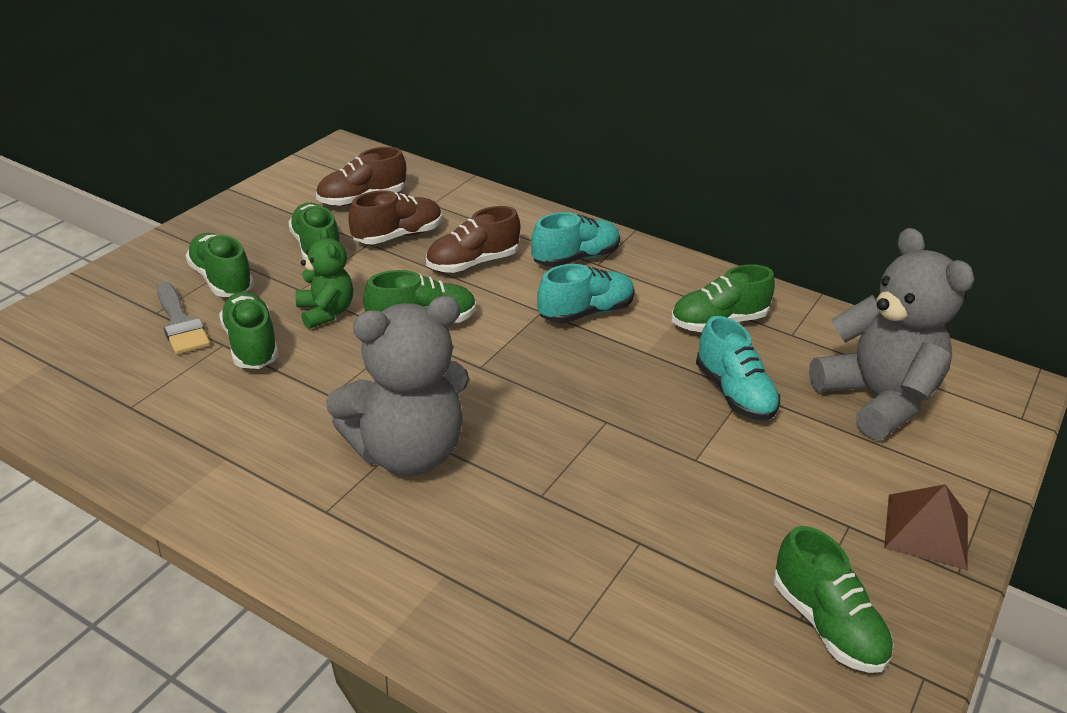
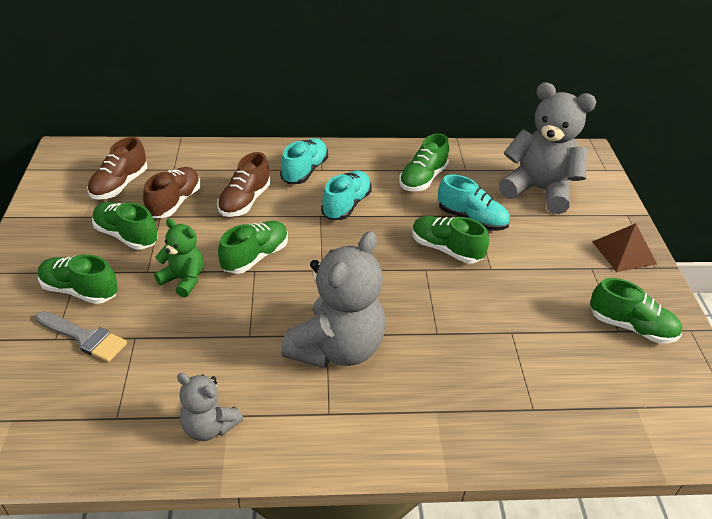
camera: 35 degrees left, 5 degrees up
green shoe [219,291,278,369] -> green shoe moved to [412,216,489,263]
none -> grey teddy bear [177,373,243,441]

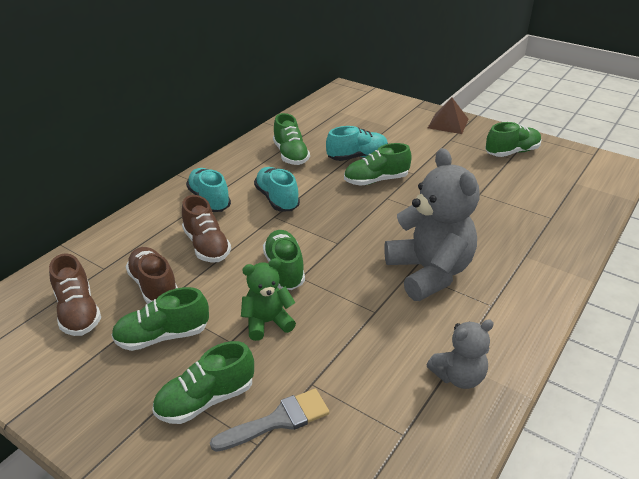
camera: 50 degrees left, 5 degrees down
grey teddy bear [499,82,596,214] -> none

